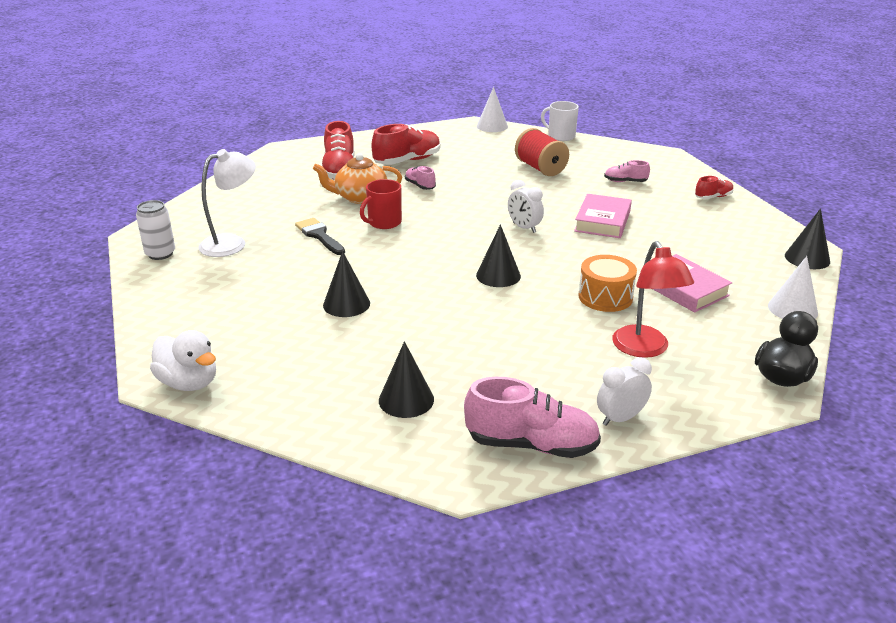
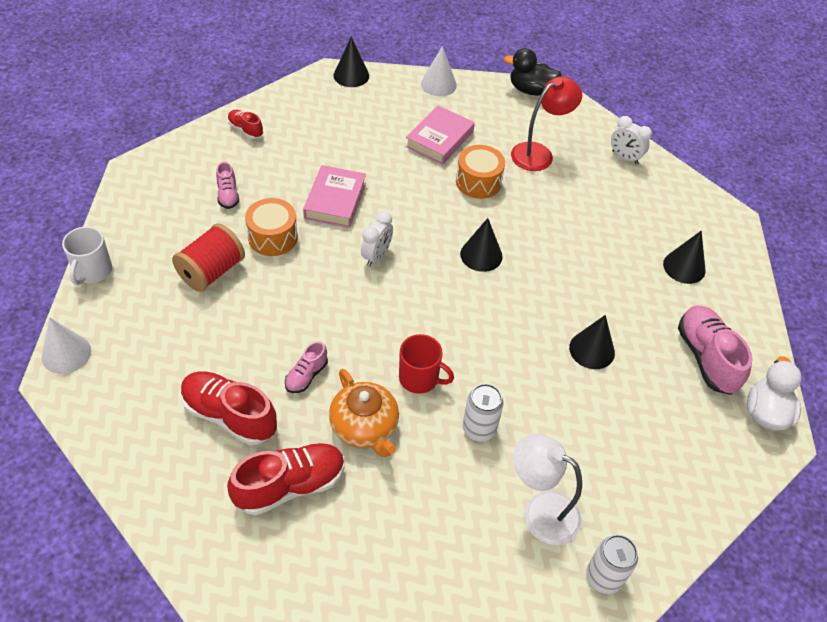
camera: 115 degrees left, 20 degrees up
black brush [295,218,345,255] -> white can [463,384,504,441]
pink shoe [464,377,601,458] -> pink shoe moved to [678,305,752,395]
pink book [574,194,632,238] -> pink book turned 75 degrees counterclockwise [303,165,366,228]
none -> orange drum [245,198,298,256]

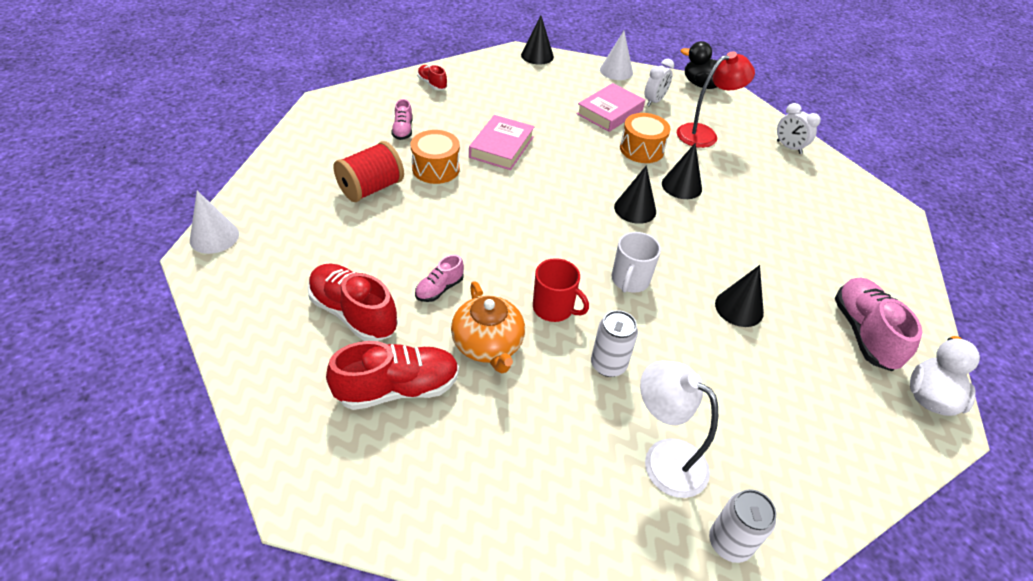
camera: 10 degrees right, 5 degrees down
white mug [62,227,112,285] -> white mug moved to [612,232,661,293]
white clock [361,211,393,266] -> white clock moved to [644,59,674,106]
black cone [663,231,706,284] -> black cone moved to [662,143,702,199]

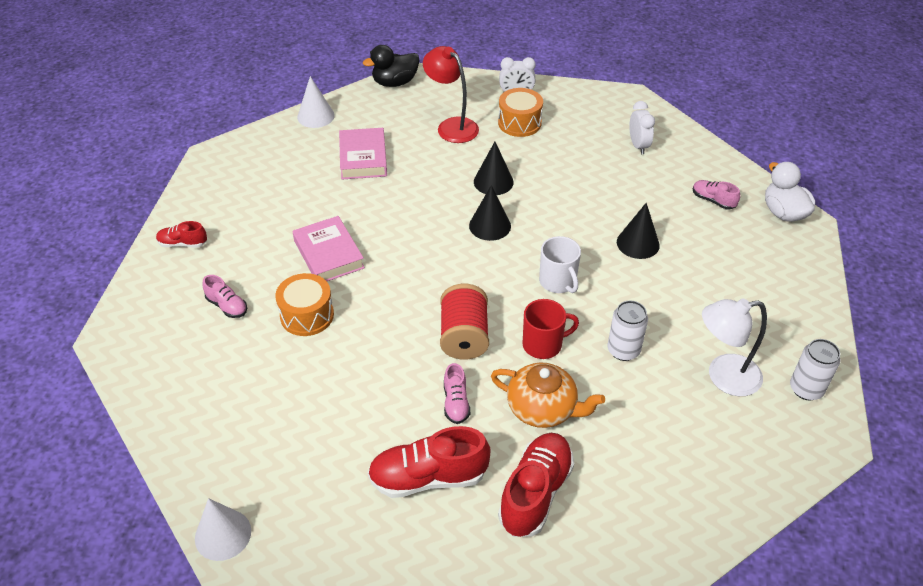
camera: 45 degrees left, 0 degrees up
red spool [334,141,404,202] -> red spool moved to [440,284,489,359]
black cone [521,16,554,65] -> none
orange drum [620,113,671,163] -> orange drum moved to [498,88,543,137]
white clock [644,59,674,106] -> white clock moved to [629,101,655,154]
red lamp [677,51,755,148] -> red lamp turned 60 degrees counterclockwise [423,46,479,143]
pink shoe [835,278,923,371] -> pink shoe [693,180,740,210], size x0.53

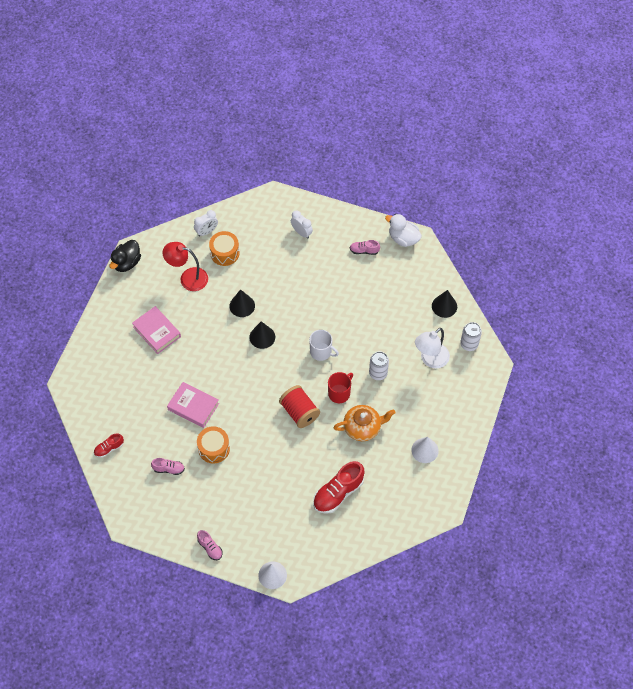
camera: 35 degrees left, 15 degrees up
white cone [297,76,335,128] -> white cone moved to [411,437,439,463]
pink shoe [444,363,470,424] -> pink shoe moved to [197,530,223,560]
red shoe [498,433,574,537] -> none
black cone [617,203,660,259] -> black cone moved to [432,290,457,318]

